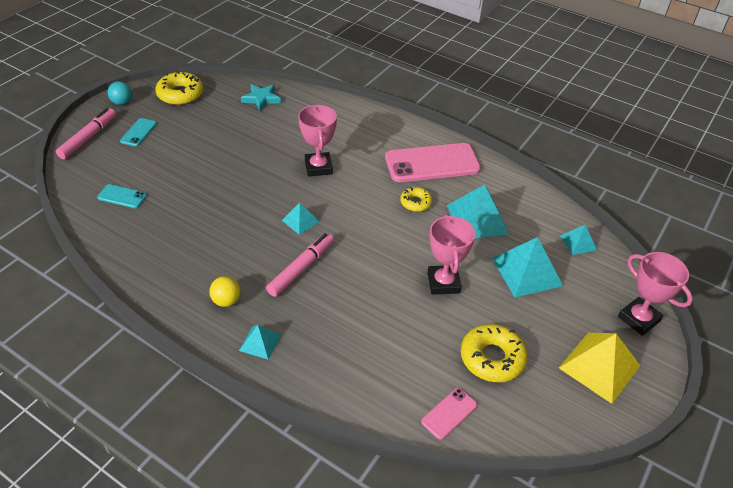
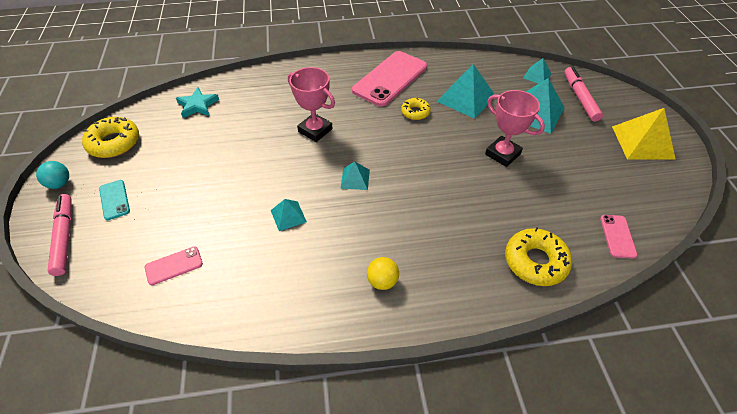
camera: 40 degrees left, 5 degrees up
turquoise phone [97,184,147,208] -> pink phone [145,246,203,285]
turquoise pyramid [239,325,281,360] -> turquoise pyramid moved to [271,199,307,231]
pink marker [266,233,334,297] -> pink marker moved to [564,67,603,122]
yellow donut [461,324,528,382] -> yellow donut moved to [505,227,572,286]
pink trophy [618,252,693,336] -> none

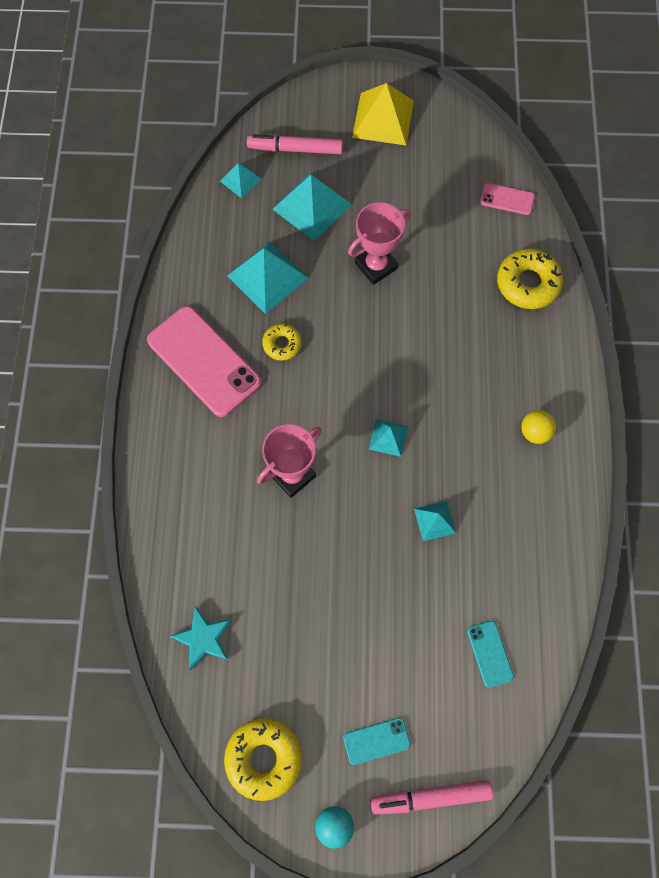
camera: 80 degrees left, 20 degrees up
pink phone [145,246,203,285] -> turquoise phone [467,621,514,688]

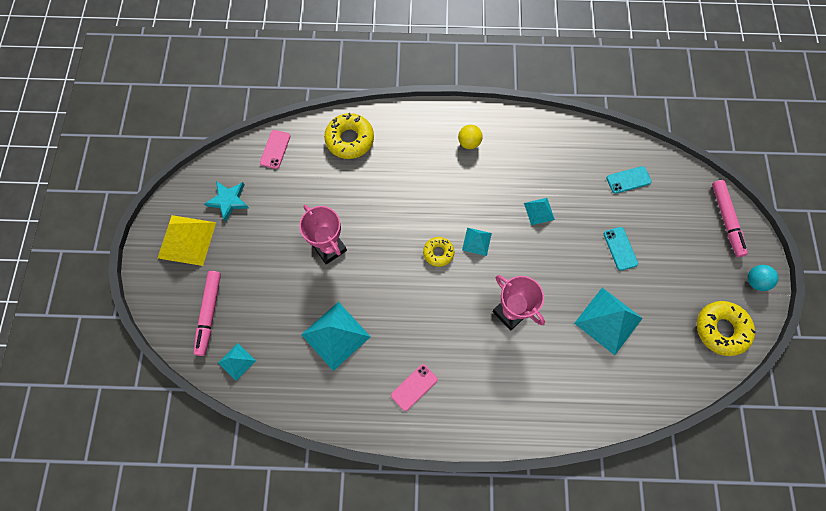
camera: 90 degrees left, 0 degrees up
pink phone [147,306,261,417] -> pink phone [391,364,438,411], size x0.47
turquoise star [170,606,232,670] -> turquoise star moved to [205,181,249,222]
yellow donut [262,323,302,361] -> yellow donut moved to [423,237,454,267]
turquoise pyramid [272,173,352,241] -> turquoise pyramid moved to [574,287,643,355]
turquoise phone [343,718,410,765] -> turquoise phone moved to [604,227,638,271]

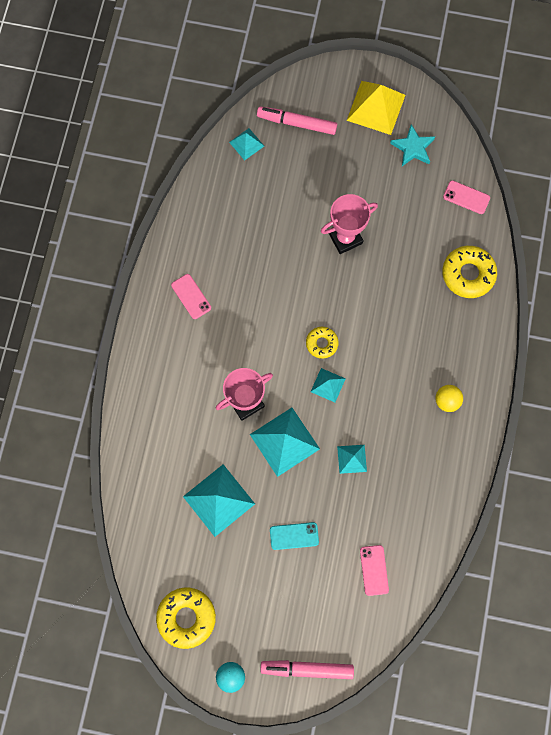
camera: 100 degrees right, 5 degrees up
turquoise pyramid [301,302,371,371] -> turquoise pyramid moved to [250,408,320,477]
turquoise phone [607,166,652,194] -> pink phone [360,545,389,596]

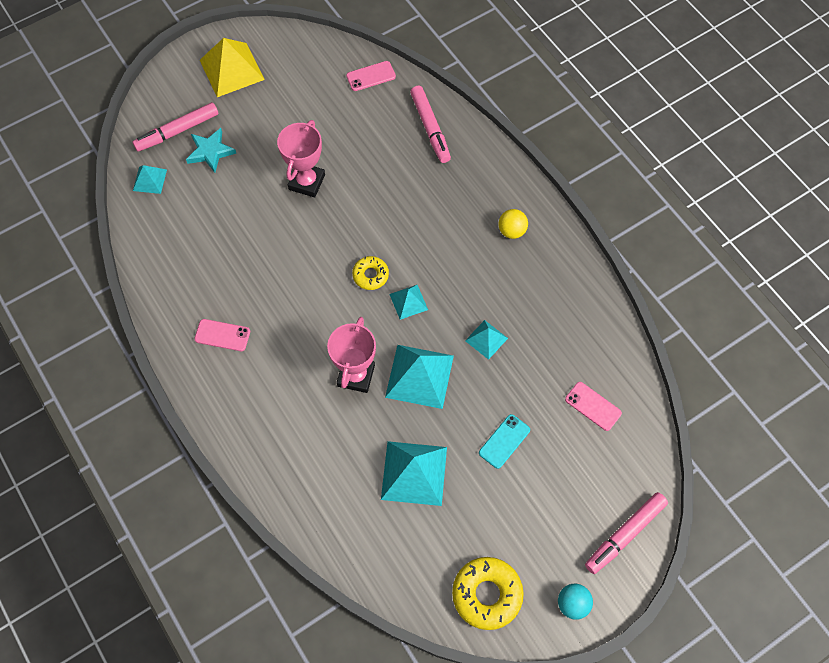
camera: 45 degrees left, 10 degrees down
turquoise star [390,124,435,166] -> turquoise star moved to [186,128,236,173]
yellow donut [442,246,497,298] -> pink marker [410,86,451,163]

